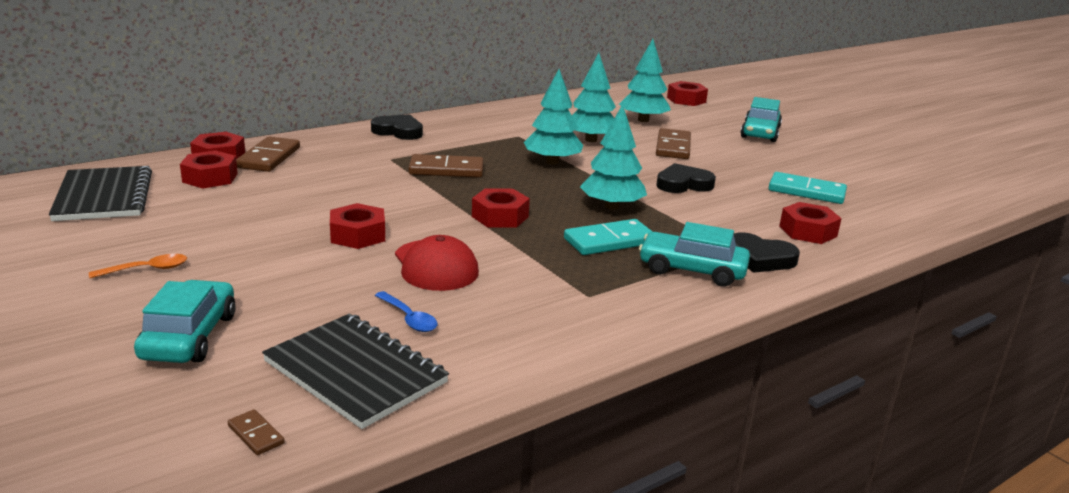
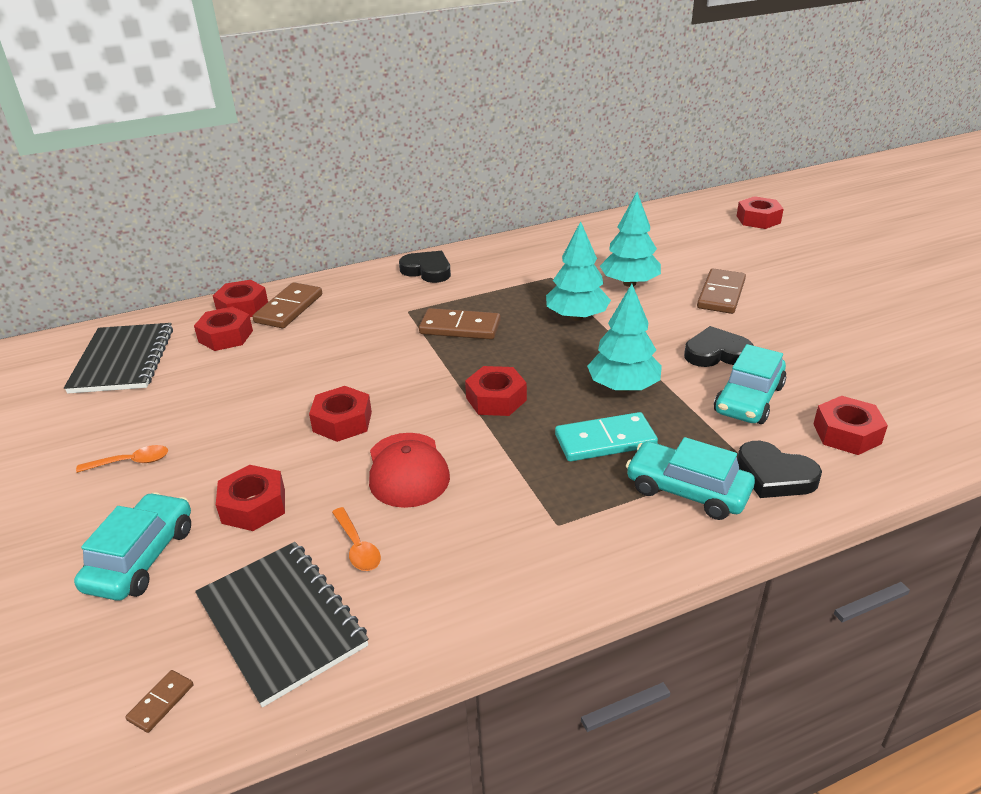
camera: 15 degrees right, 10 degrees up
brown domino [228,409,285,455] -> brown domino turned 60 degrees clockwise [125,670,194,733]
blue spoon [375,291,437,332] -> orange spoon [332,507,381,571]
turquoise tree [619,39,671,122] -> none
turquoise car [741,97,782,142] -> turquoise car moved to [714,344,786,424]
turquoise domino [769,172,847,204] -> none
none -> red nut [216,465,285,531]

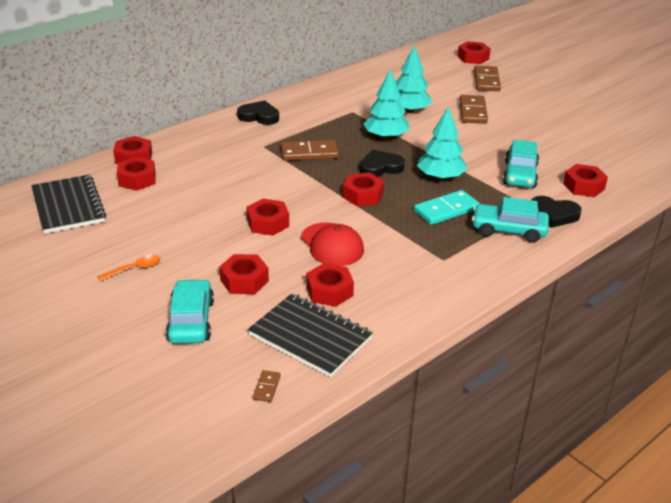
camera: 20 degrees left, 0 degrees up
brown domino [253,282,322,328] -> brown domino moved to [474,66,501,91]
orange spoon [332,507,381,571] -> red nut [306,263,354,307]
black heart [684,326,754,367] -> black heart moved to [359,150,405,177]

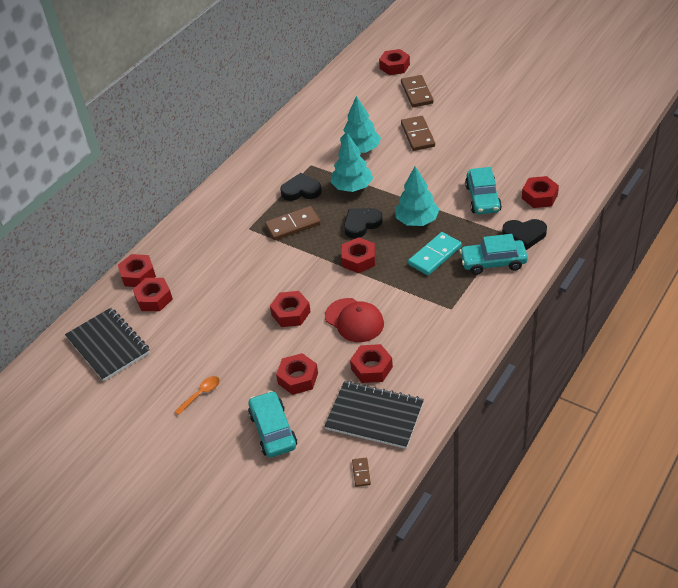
camera: 10 degrees left, 10 degrees up
black heart [237,101,279,125] -> black heart moved to [280,173,322,201]

